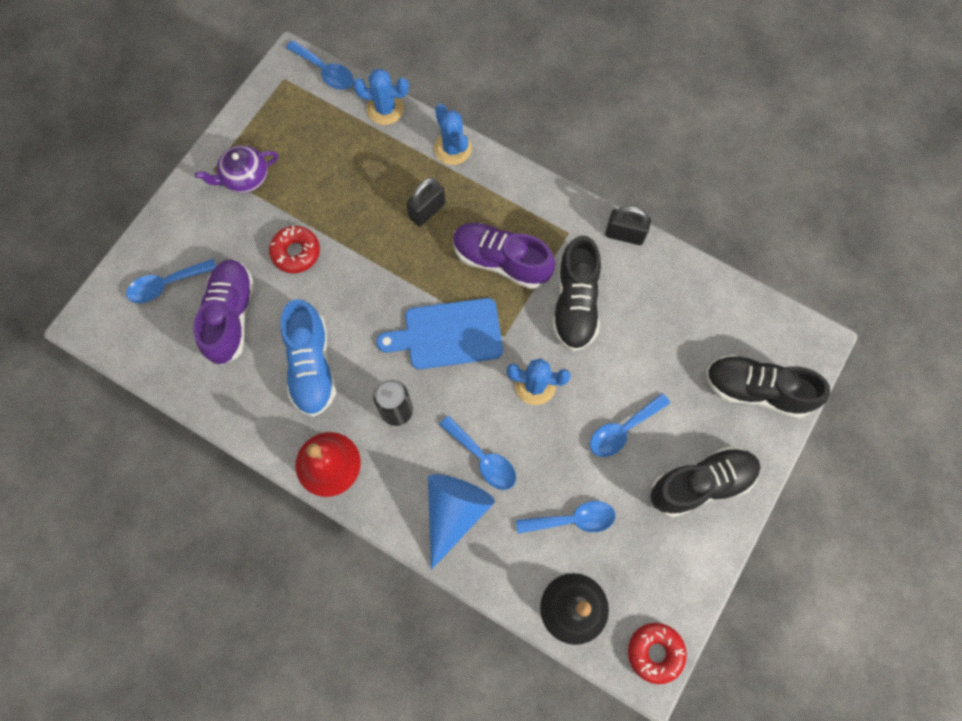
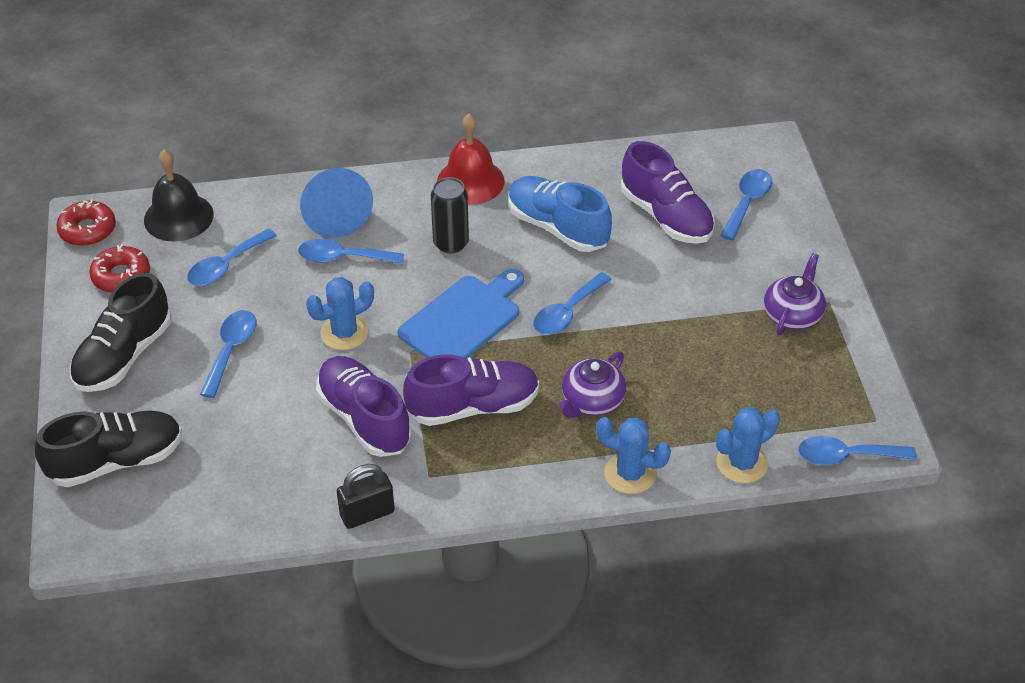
camera: 140 degrees right, 25 degrees down
red donut [269,226,320,273] -> red donut moved to [89,244,150,293]
black padlock [406,177,446,226] -> purple teapot [559,351,626,418]
black shoe [552,235,601,352] -> purple shoe [316,356,412,457]
none -> blue spoon [533,272,612,335]

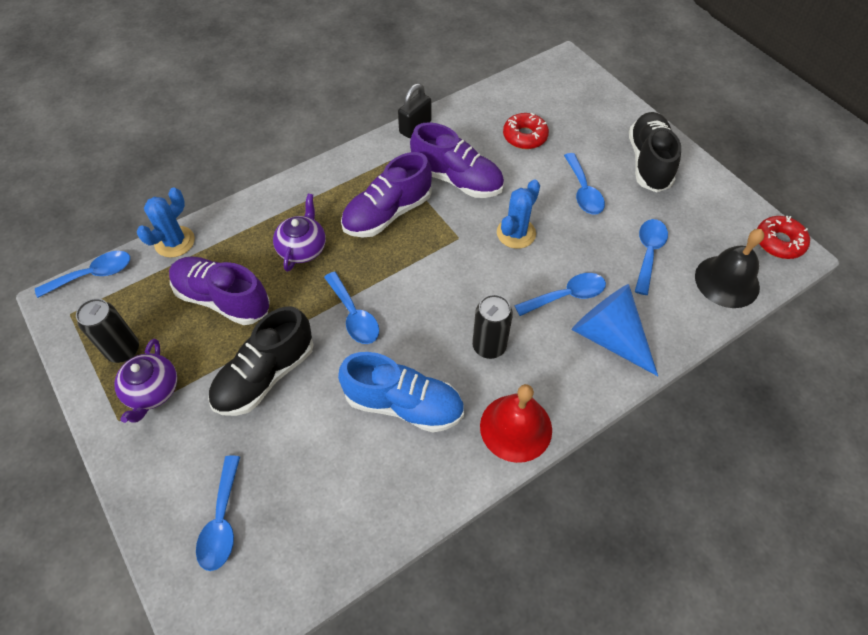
camera: 155 degrees right, 10 degrees up
black shoe [35,410,182,487] -> black shoe moved to [208,306,314,416]
red donut [89,244,150,293] -> red donut moved to [503,113,549,149]
blue cutting board [398,269,524,358] -> none
blue spoon [533,272,612,335] -> blue spoon turned 135 degrees clockwise [324,272,379,344]
blue cactus [596,417,671,494] -> none
purple shoe [621,141,715,244] -> purple shoe moved to [169,257,270,325]
none -> black can [76,298,139,363]

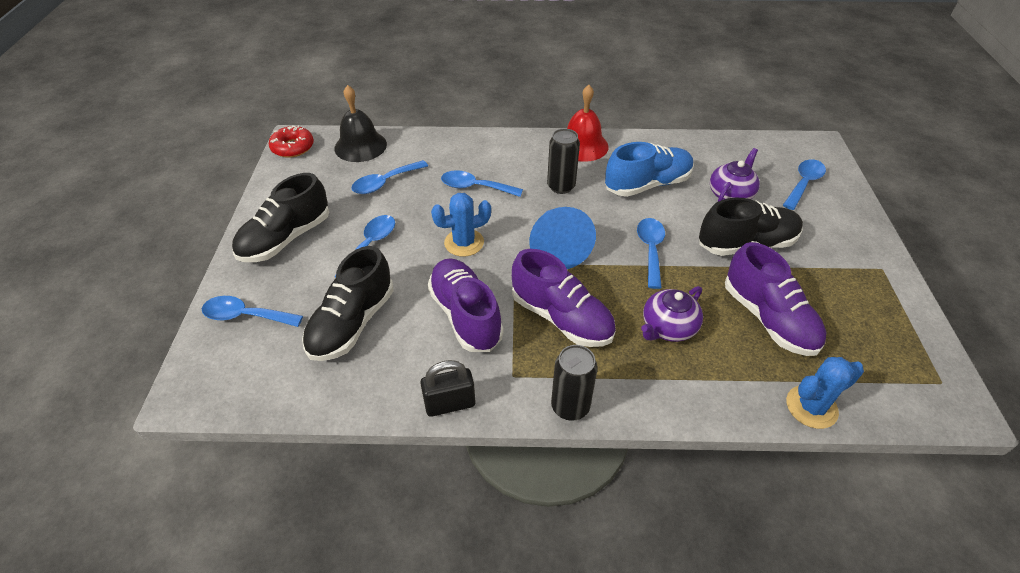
camera: 145 degrees left, 10 degrees down
blue spoon [35,251,130,298] -> blue spoon moved to [202,296,303,327]
black can [76,298,139,363] -> black can moved to [551,345,598,421]
purple teapot [114,339,177,423] -> purple teapot moved to [710,148,760,202]
blue shoe [338,352,464,432] -> blue shoe turned 105 degrees clockwise [605,142,694,197]
purple shoe [341,152,432,238] -> purple shoe turned 45 degrees clockwise [512,249,616,347]
red donut [503,113,549,149] -> black shoe [302,246,394,361]
blue cone [572,284,658,376] -> blue cone moved to [529,207,596,269]

